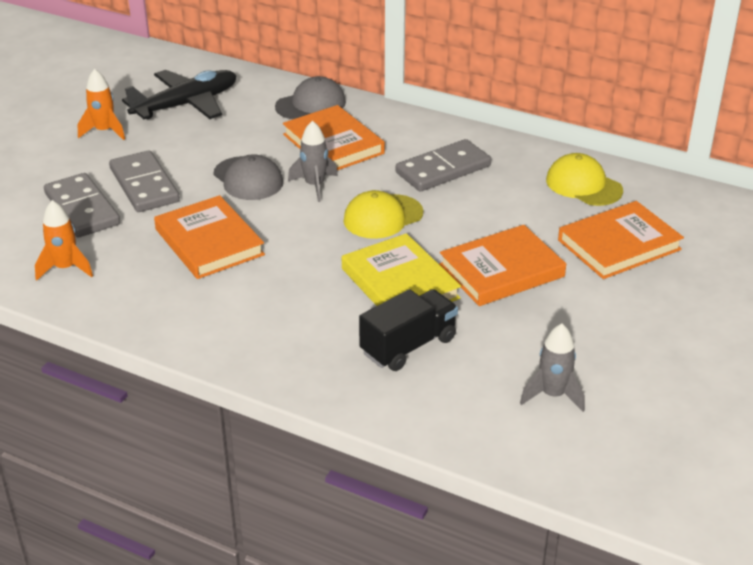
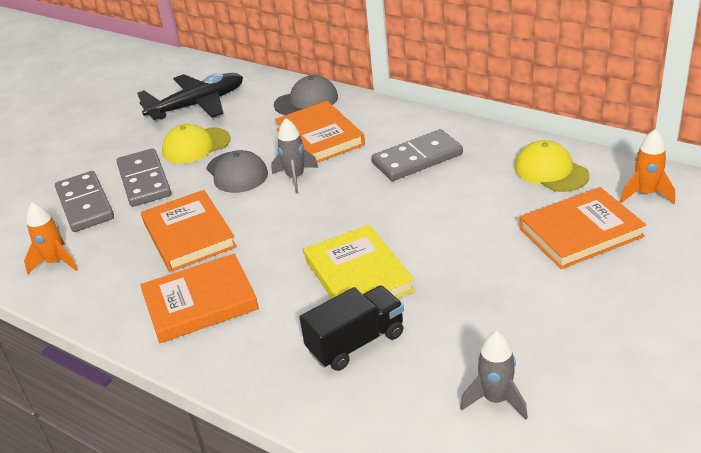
camera: 10 degrees right, 0 degrees up
orange rocket [78,69,125,140] -> orange rocket moved to [620,129,675,204]
yellow cap [343,190,423,239] -> yellow cap moved to [162,124,230,163]
orange book [439,225,566,306] -> orange book moved to [140,253,259,343]

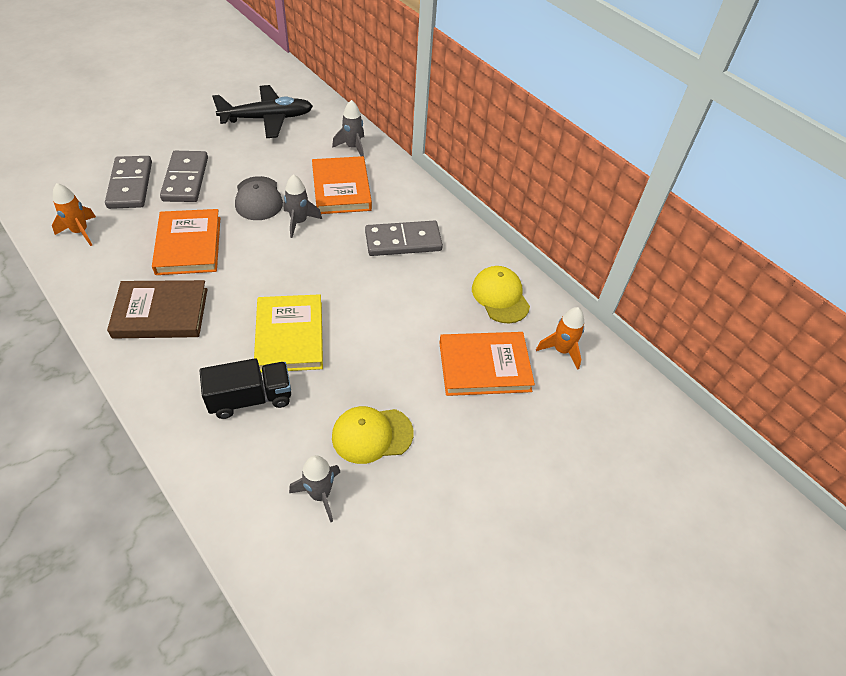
camera: 10 degrees right, 15 degrees up
orange book [140,253,259,343] -> brown book [107,280,207,339]
yellow cap [162,124,230,163] -> yellow cap moved to [332,406,413,464]
grey cap [274,75,338,115] -> grey rocket [332,100,364,156]

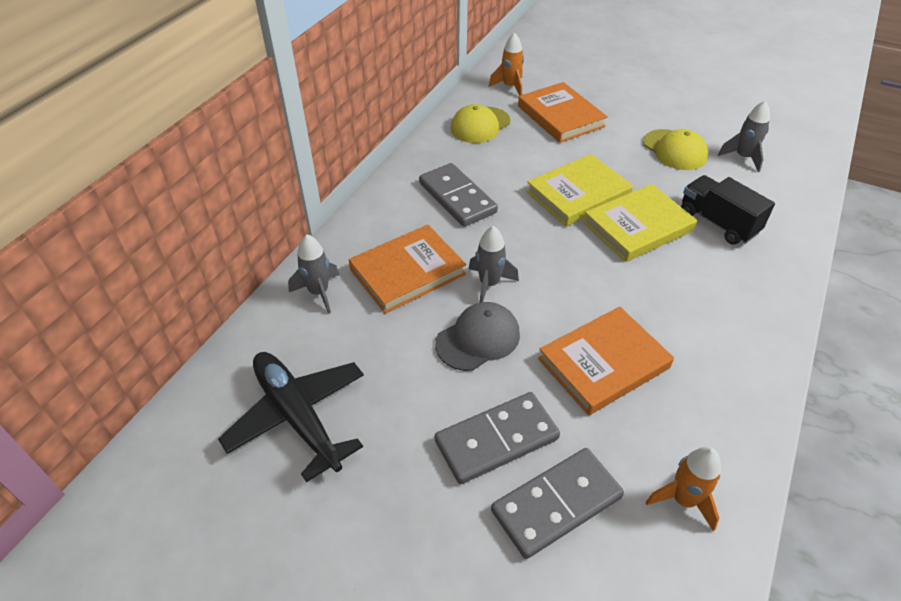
camera: 110 degrees left, 5 degrees down
brown book [107,280,207,339] -> none
none -> yellow book [526,154,633,226]

